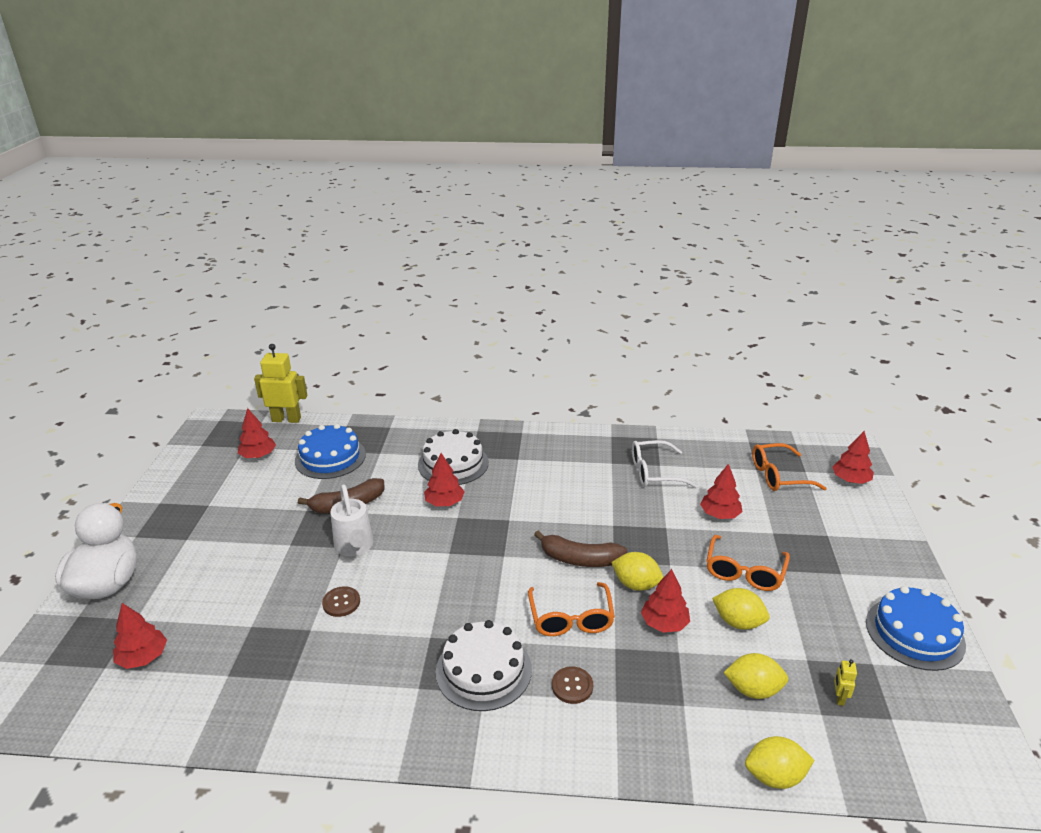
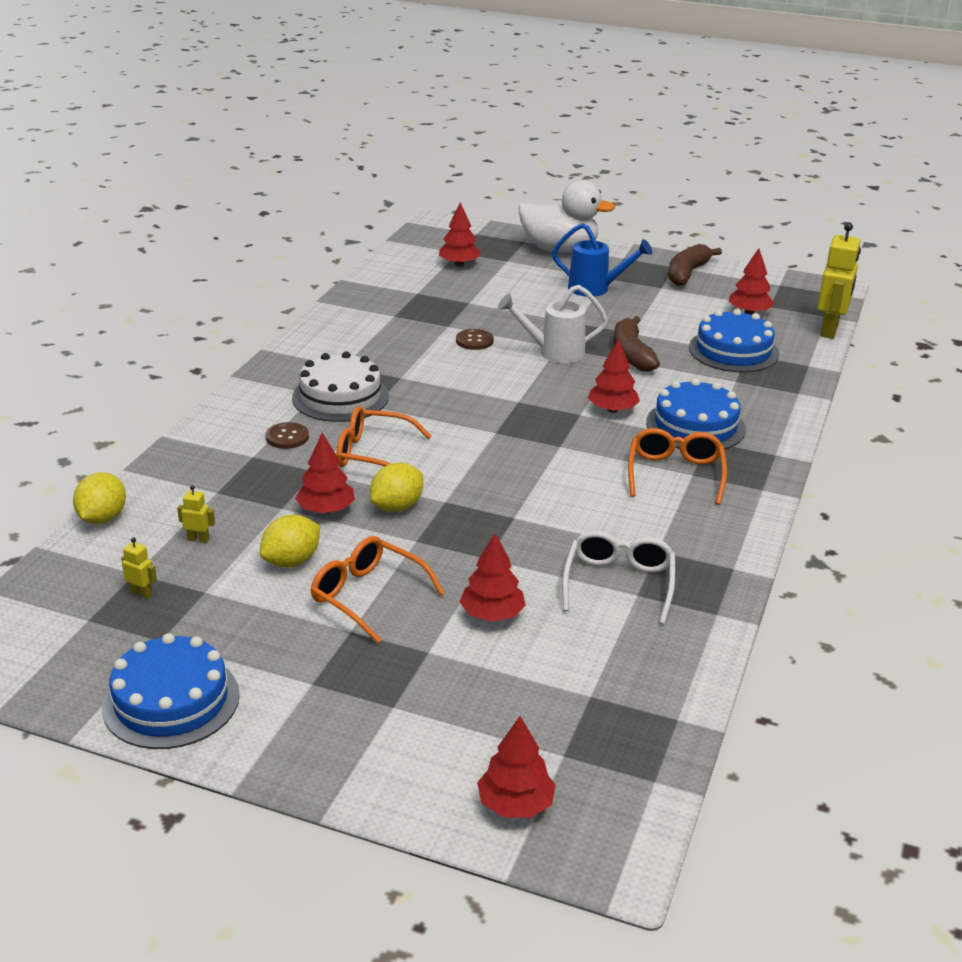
camera: 105 degrees right, 0 degrees up
white cake [418,429,489,485] -> blue cake [646,379,746,450]
brown banana [534,531,627,567] -> brown banana moved to [668,244,722,286]
yellow lemon [723,653,788,699] -> yellow robot [177,485,215,543]
orange glasses [752,443,827,491] -> orange glasses moved to [628,428,727,505]
none -> blue watering can [552,223,652,297]

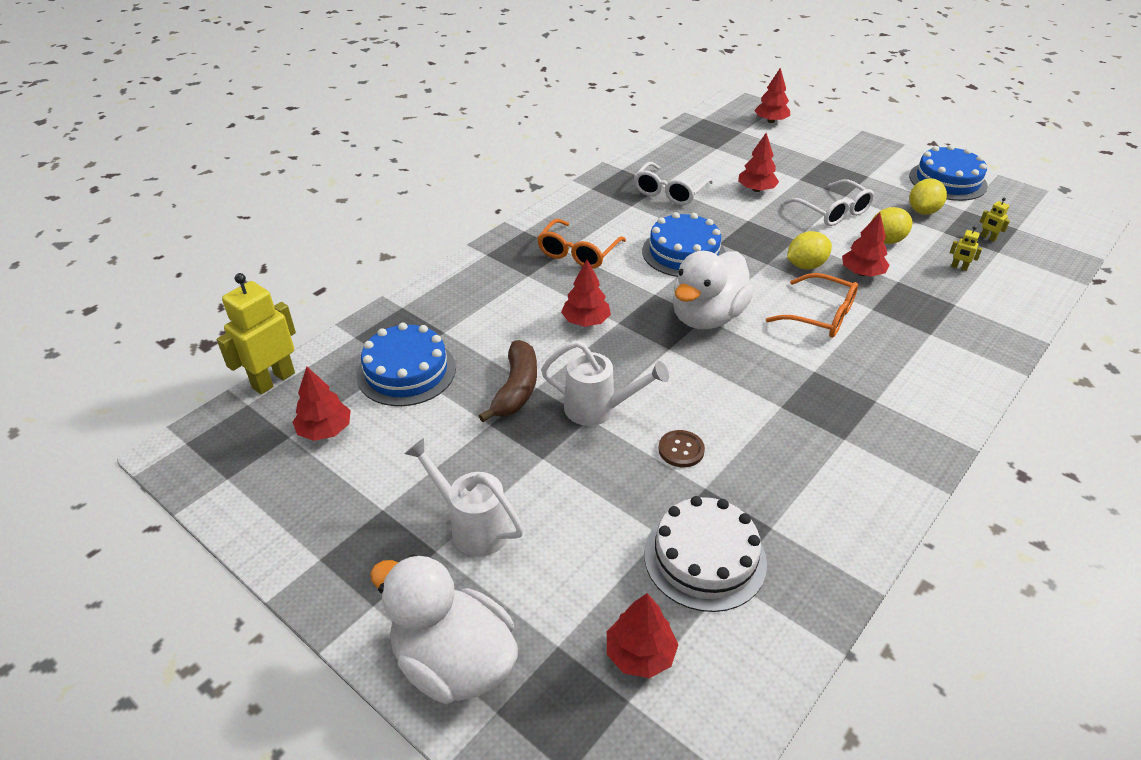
camera: 160 degrees left, 10 degrees up
yellow lemon [73,472,126,524] -> yellow lemon moved to [909,178,947,215]
brown button [266,422,309,449] -> none
white cake [292,351,389,422] -> white cake moved to [644,496,767,612]
orange glasses [310,536,445,644] -> white glasses [784,179,875,226]
blue watering can [552,223,652,297] -> white watering can [404,438,524,557]
blue cake [646,379,746,450] -> blue cake moved to [642,212,726,277]
brown banana [668,244,722,286] -> none
none -> white duck [673,251,754,329]

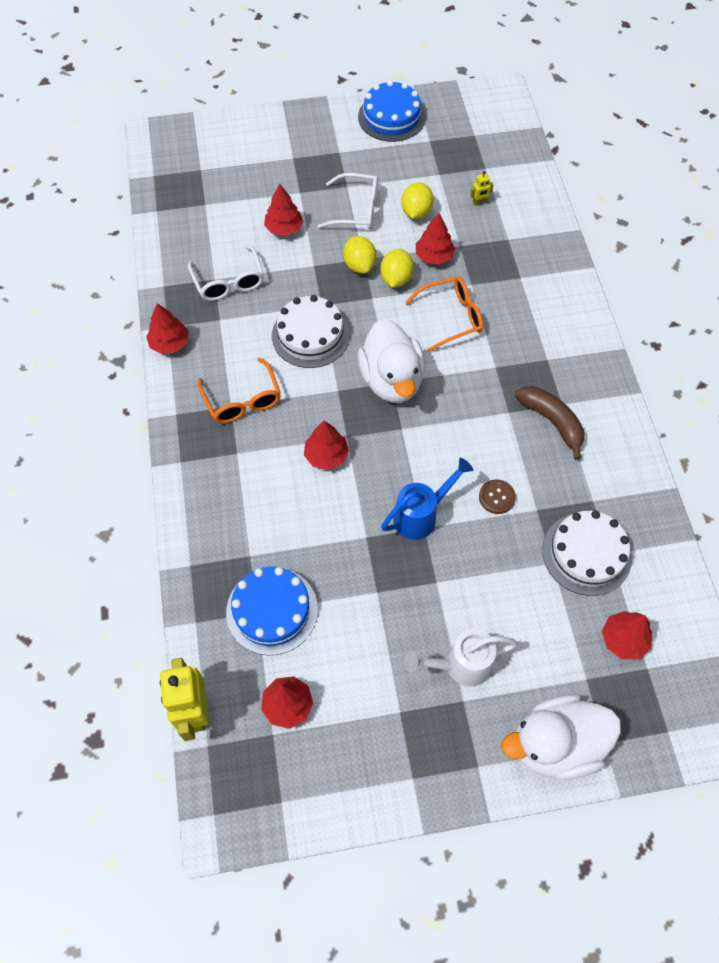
camera: 50 degrees left, 20 degrees up
brown banana [479,340,537,422] -> brown banana moved to [515,386,584,460]
white watering can [541,341,669,426] -> blue watering can [381,458,473,540]
blue cake [642,212,726,277] -> white cake [272,295,350,368]
red tree [754,68,790,123] -> red tree moved to [146,303,189,354]
yellow lemon [909,178,947,215] -> yellow lemon moved to [343,236,377,274]
yellow robot [980,197,1010,242] -> none

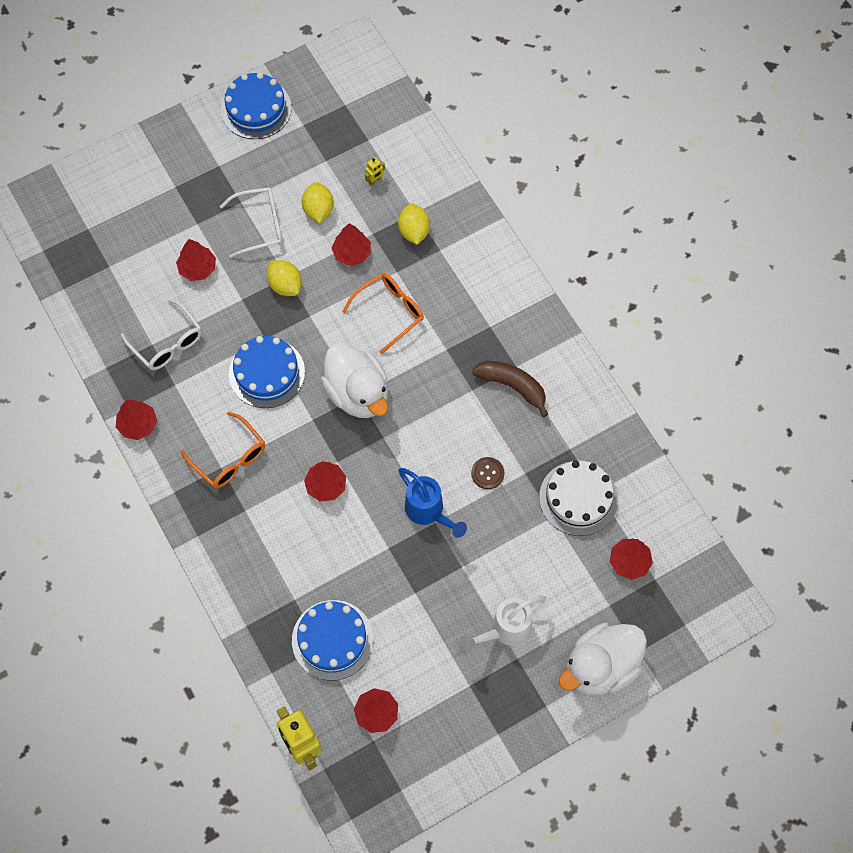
camera: 20 degrees left, 5 degrees up
white cake [272,295,350,368] -> blue cake [229,336,305,408]
yellow lemon [380,249,414,288] -> yellow lemon moved to [398,204,430,245]
blue watering can [381,458,473,540] -> blue watering can turned 105 degrees clockwise [398,468,467,538]

